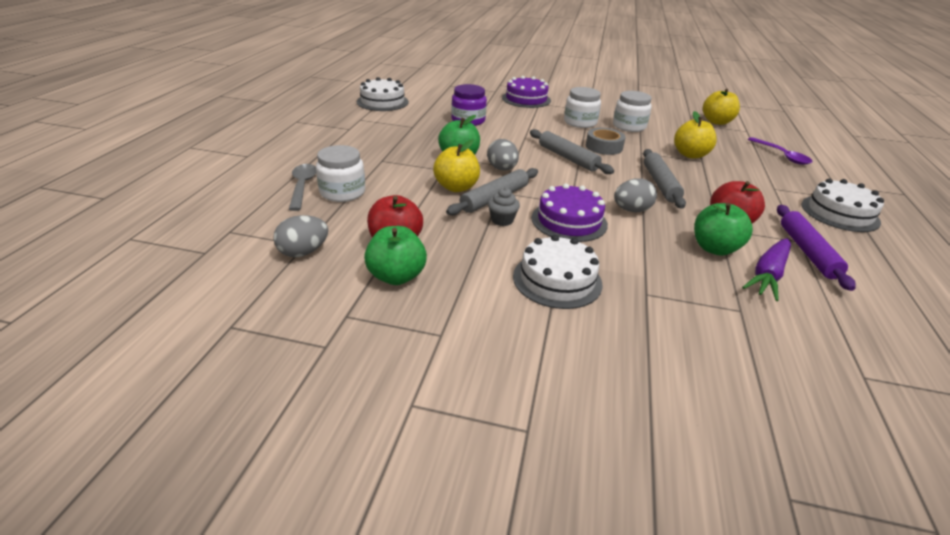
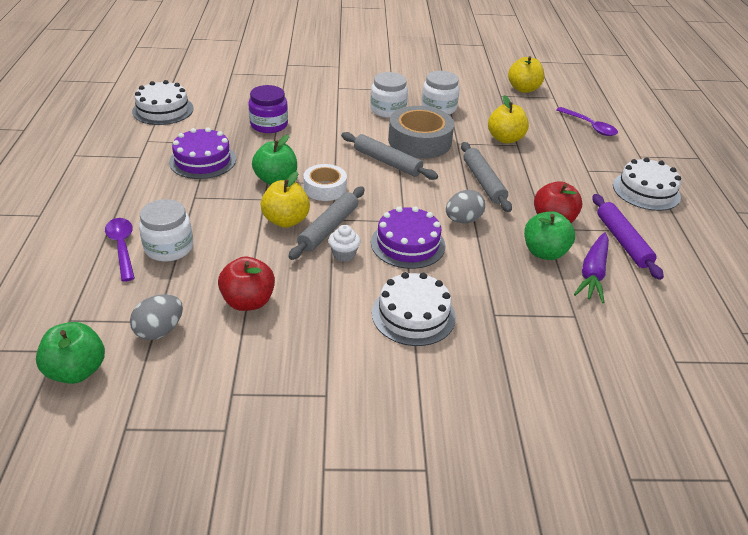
camera: 15 degrees left, 5 degrees up
grey spoon [289,164,316,211] -> purple spoon [105,218,135,282]
green apple [364,226,427,285] -> green apple moved to [36,322,105,384]
grey egg [487,139,519,171] -> white tape [303,164,347,201]
grey cupcake [488,187,520,226] -> white cupcake [328,225,361,262]
purple cake [502,76,551,108] -> purple cake moved to [169,127,236,179]
grey tape [586,128,626,155] -> grey tape [388,106,454,158], size x1.65

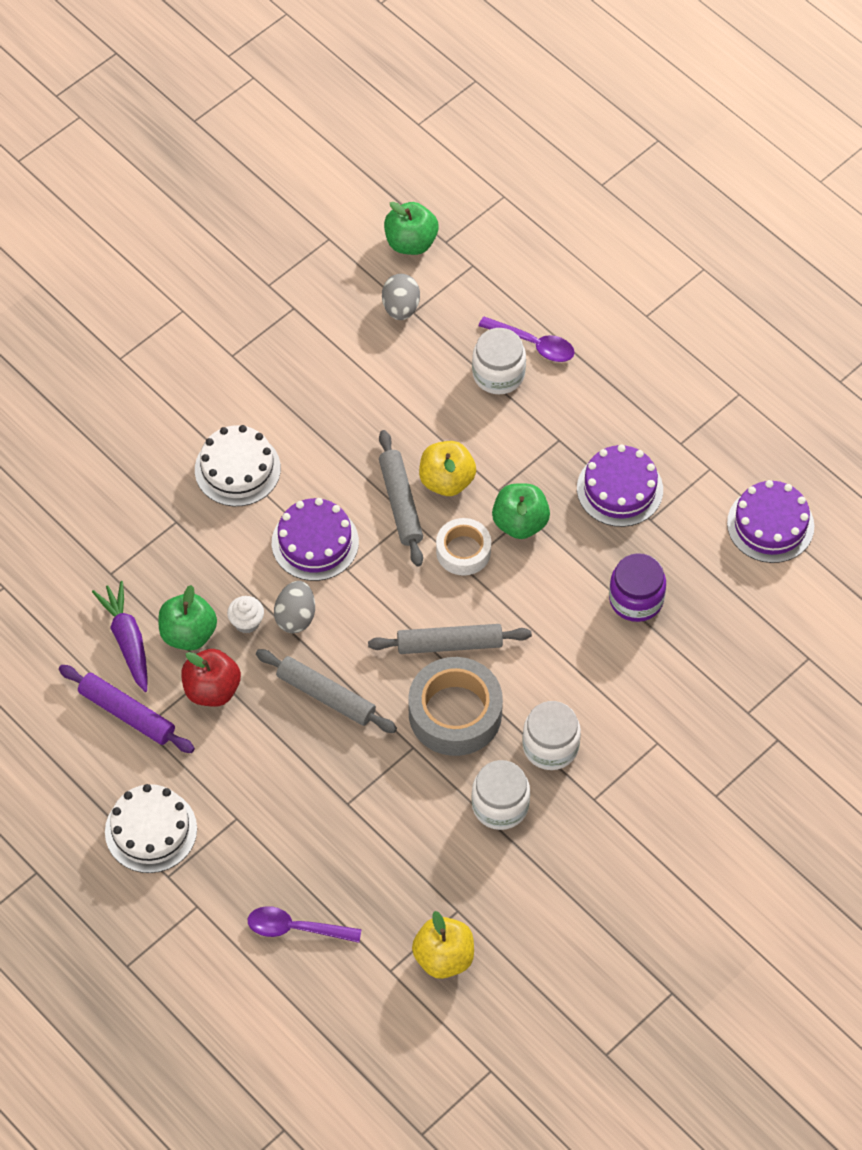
camera: 140 degrees right, 20 degrees up
white cake [132,80,194,125] -> purple cake [727,480,814,563]
red apple [218,256,275,311] -> none
white cupcake [328,225,361,262] -> white cupcake moved to [227,596,264,634]
yellow apple [488,95,529,143] -> none

